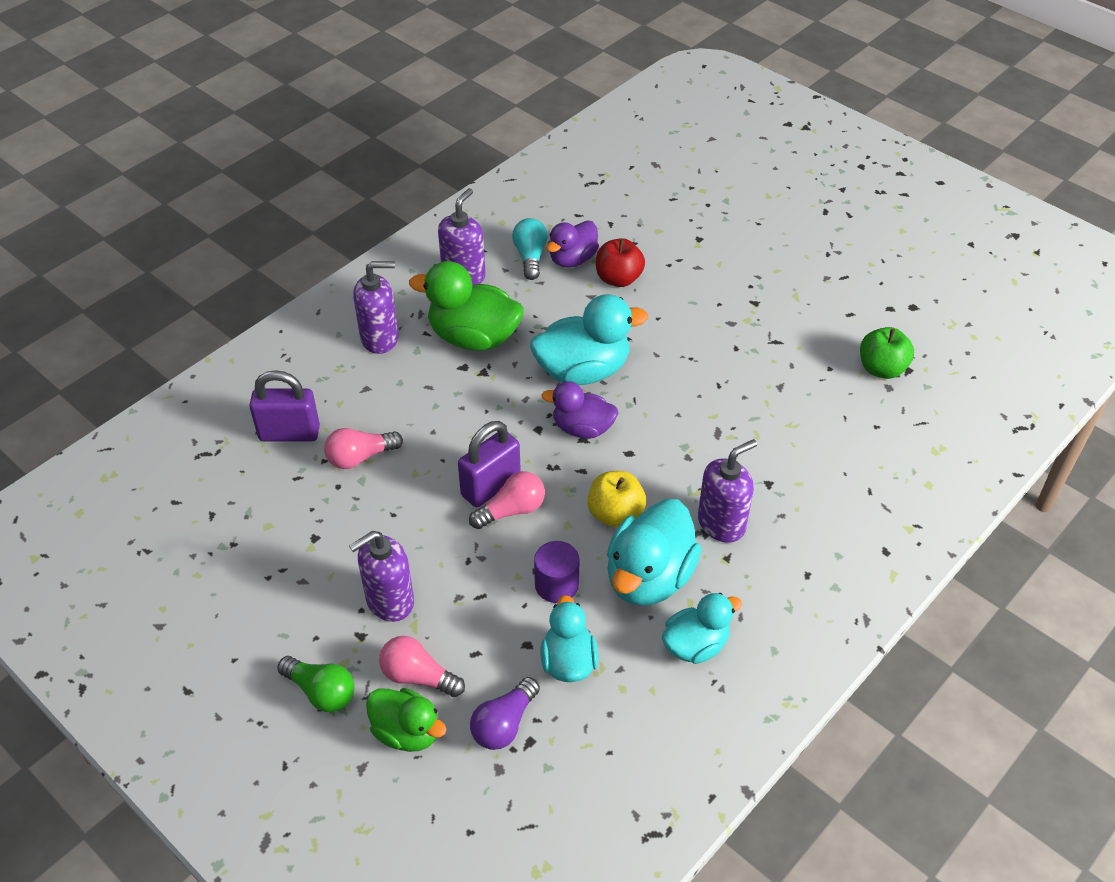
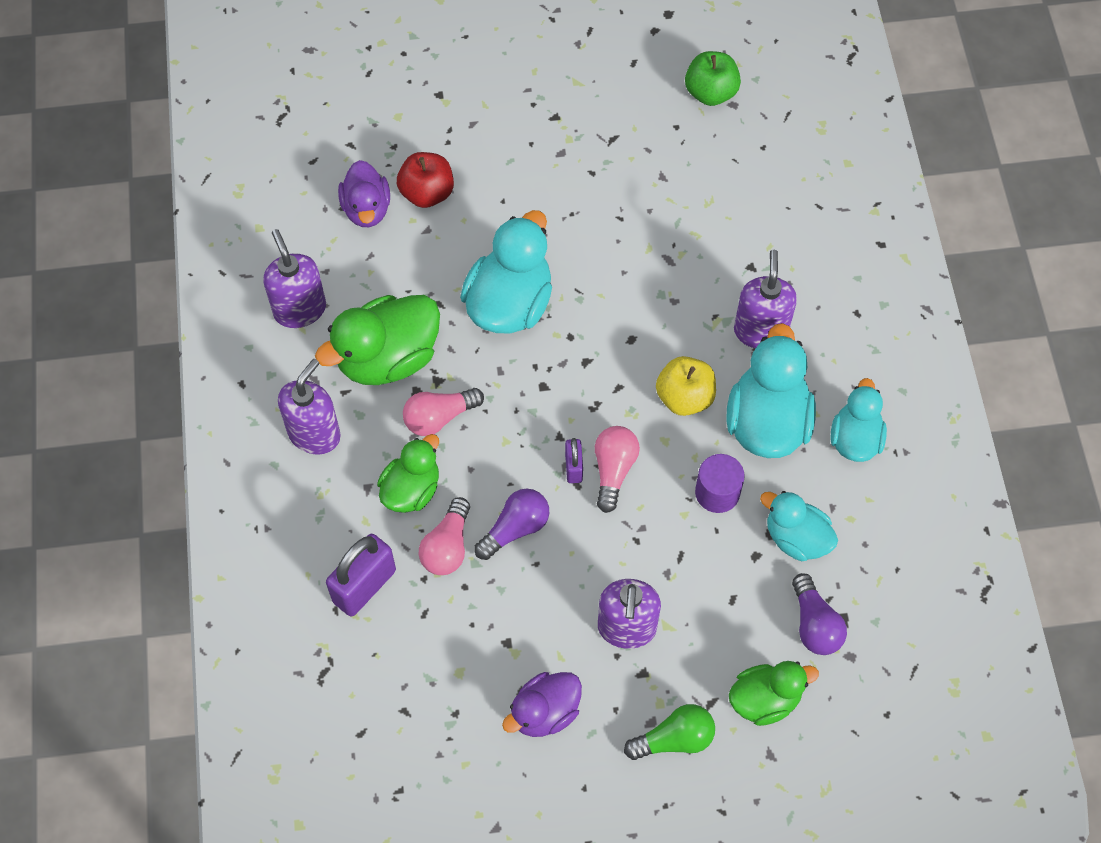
camera: 50 degrees left, 15 degrees up
pink light bulb [379,636,465,697] -> pink light bulb moved to [403,388,484,436]
purple padlock [458,421,521,507] -> purple padlock [565,438,583,483], size x0.53
turquoise light bulb [512,218,548,280] -> none
purple duck [541,381,618,439] -> purple duck moved to [502,672,582,737]
turquoise duck [607,499,701,606] -> turquoise duck turned 150 degrees counterclockwise [726,323,816,458]
none -> green duck [377,434,439,513]
none -> purple light bulb [474,489,549,560]

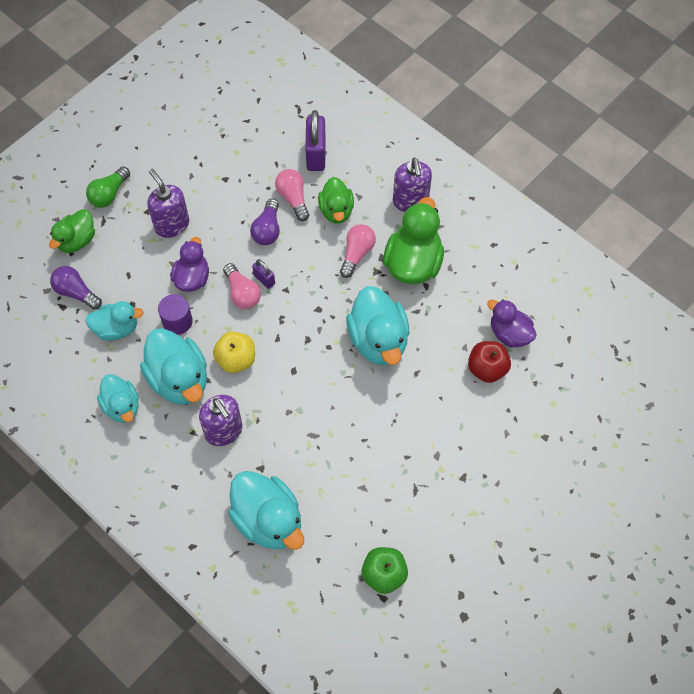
camera: 140 degrees right, 0 degrees up
purple soap dispenser [263,229,326,328] -> none
purple duck [502,672,582,737] -> purple duck moved to [171,237,209,292]
none -> turquoise duck [228,471,304,550]

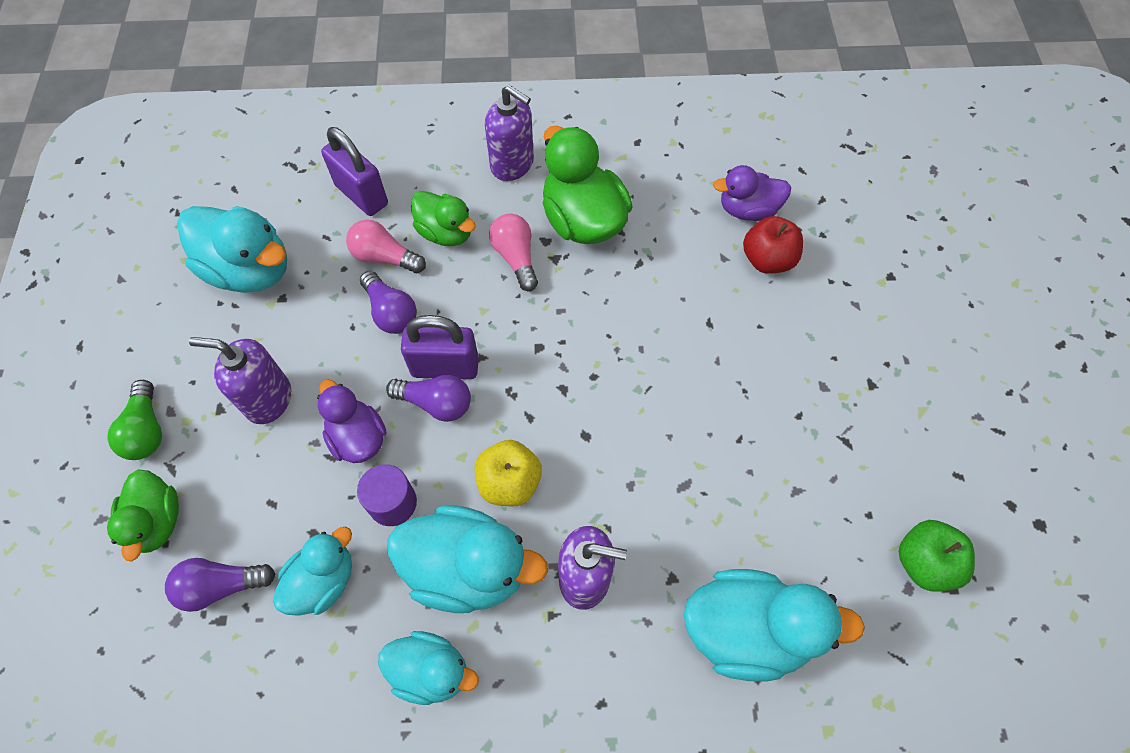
camera: 45 degrees left, 0 degrees up
pink light bulb [223,263,261,309] -> purple light bulb [386,375,471,422]
purple padlock [252,259,275,289] -> purple padlock [401,315,479,379], size x1.88
turquoise duck [346,286,409,365] -> turquoise duck moved to [177,206,287,293]

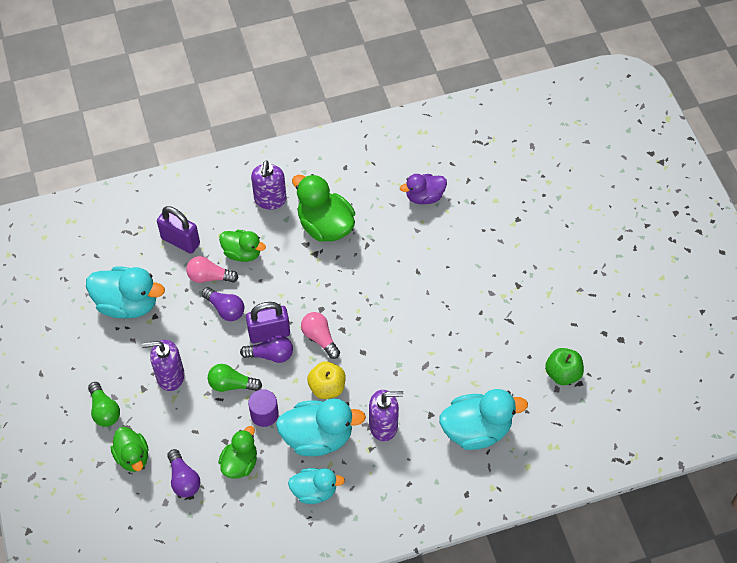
camera: 15 degrees left, 5 degrees down
purple light bulb [165,558,276,612] -> purple light bulb turned 90 degrees counterclockwise [167,449,200,497]
turquoise duck [273,527,352,616] -> green duck [218,426,257,479]
purple duck [317,379,387,463] -> green light bulb [208,364,262,392]
purple soap dispenser [485,85,534,181] -> purple soap dispenser turned 75 degrees clockwise [251,160,287,209]
pink light bulb [489,213,538,291] -> pink light bulb moved to [301,312,340,359]
red apple [743,216,803,274] -> none

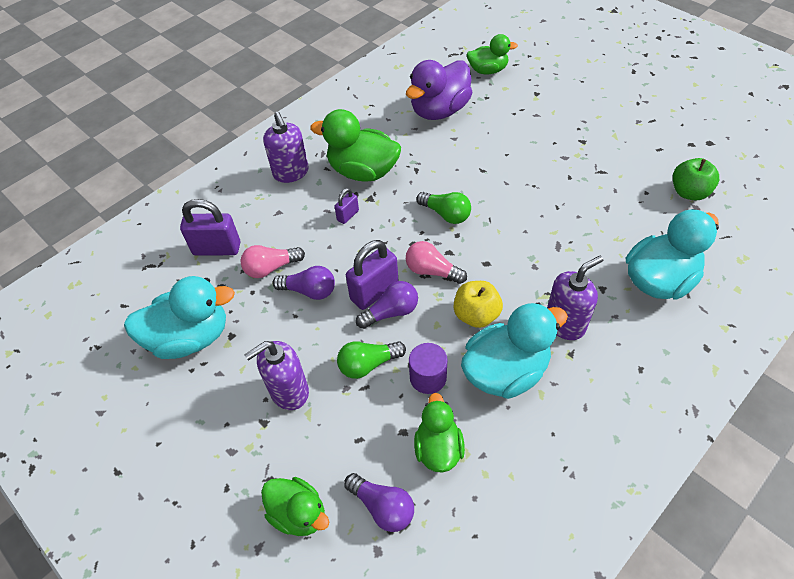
camera: 25 degrees left, 5 degrees down
green light bulb [88,382,120,427] -> green light bulb moved to [416,192,471,224]
green duck [219,230,266,262] -> green duck moved to [467,34,518,74]
turquoise duck [288,468,345,504] -> none
purple duck [400,174,447,204] -> purple duck [406,60,473,120], size x1.60
none -> purple padlock [334,188,359,224]

